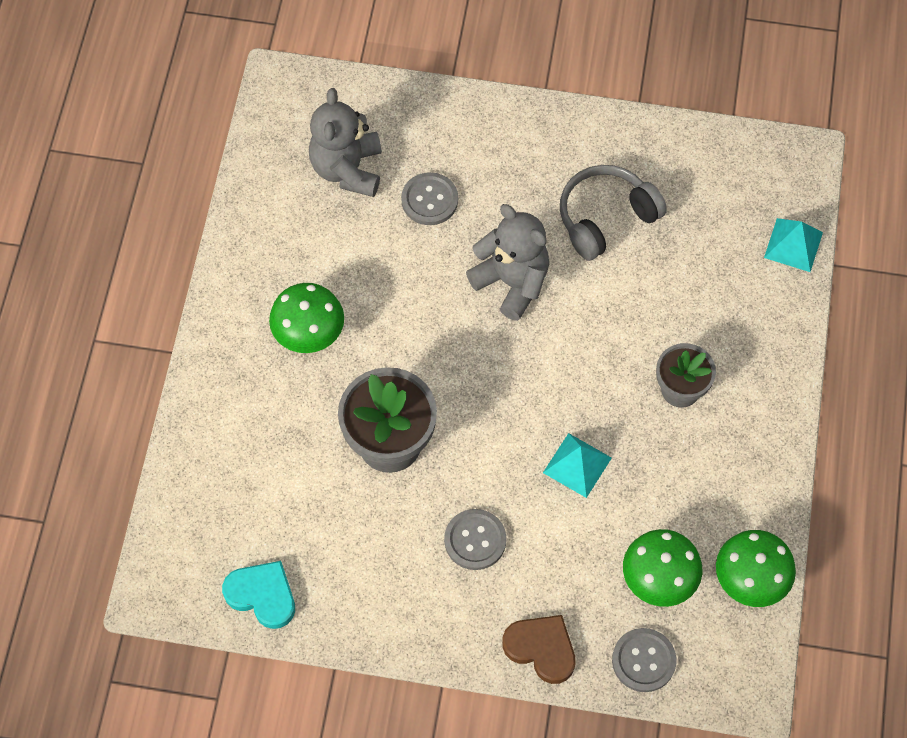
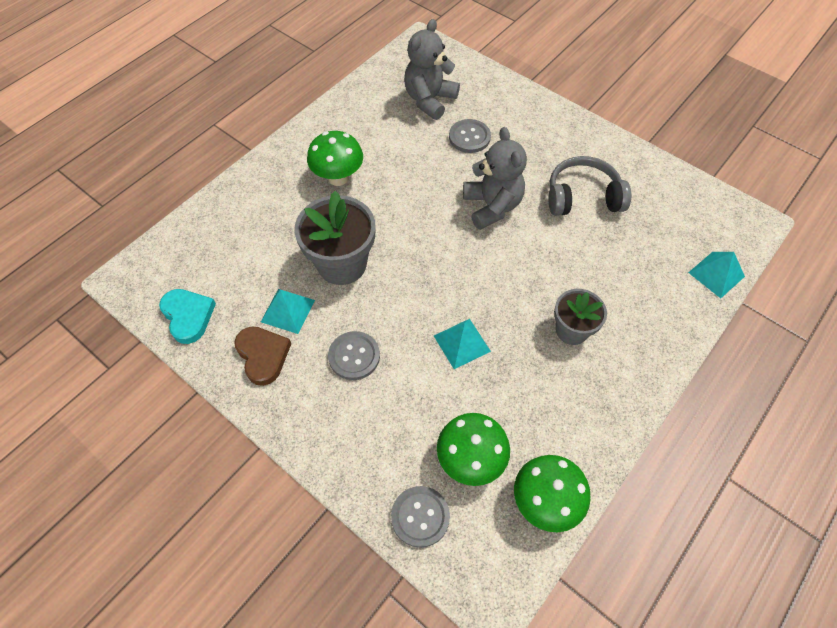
camera: 30 degrees right, 5 degrees down
brown heart [502,615,576,684] -> brown heart moved to [234,326,291,386]
none -> turquoise pyramid [261,289,315,334]

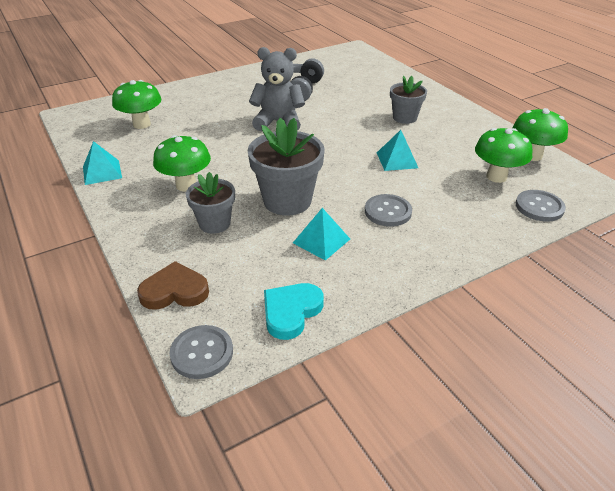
camera: 70 degrees left, 20 degrees down
turquoise heart [159,289,216,344] -> turquoise heart turned 45 degrees counterclockwise [264,283,324,340]
brown heart [234,326,291,386] -> brown heart moved to [137,261,209,310]
grey teddy bear [404,19,460,120] -> green mushroom [112,80,161,129]
grey button [449,119,491,153] -> grey button moved to [170,325,233,379]
turquoise pyramid [688,252,745,298] -> turquoise pyramid moved to [83,141,122,185]
none -> grey flower pot [186,172,235,234]

